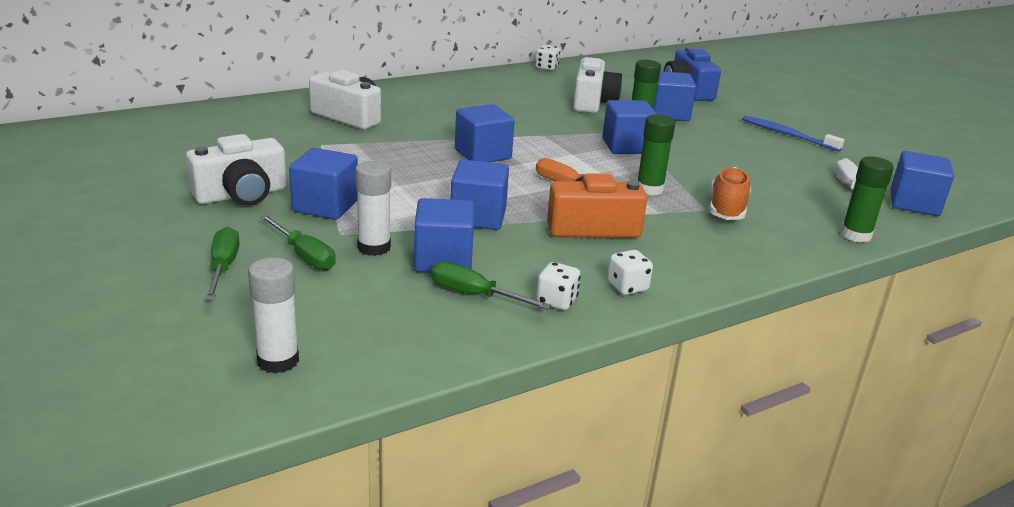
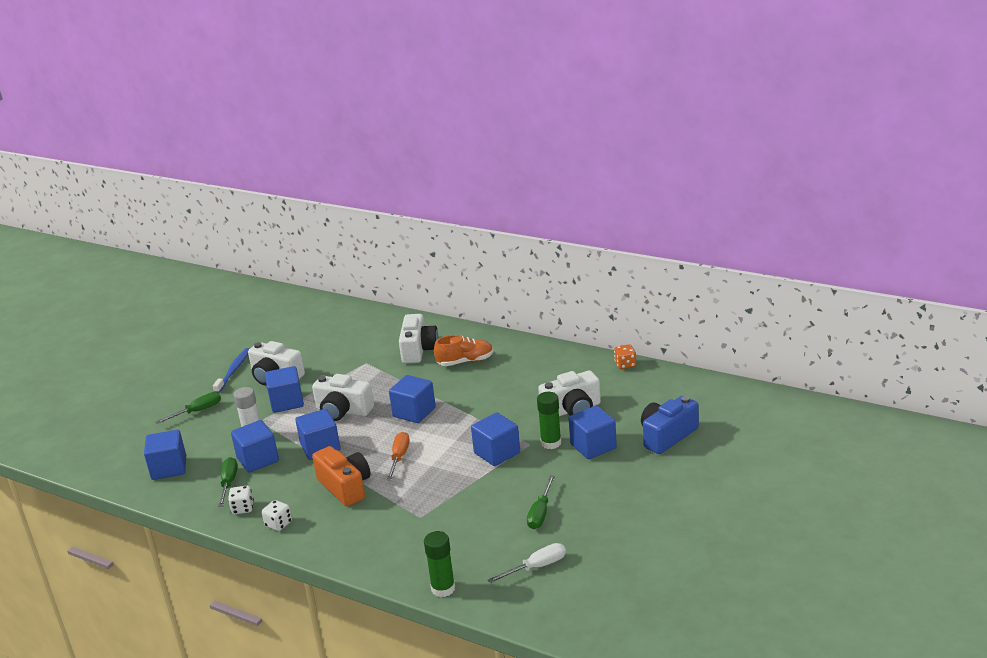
camera: 65 degrees right, 0 degrees up
white glue stick [248,257,299,374] -> none
green screwdriver [260,215,336,270] -> green screwdriver moved to [527,476,555,529]
white dice [536,45,560,71] -> orange dice [614,344,636,369]
green glue stick [637,114,675,195] -> none
orange shoe [710,167,751,220] -> orange shoe moved to [434,335,493,366]
blue toothbrush [742,116,845,152] -> blue toothbrush moved to [213,348,249,393]
blue cube [890,151,954,216] -> blue cube moved to [144,430,186,480]
none -> white camera [312,374,374,421]

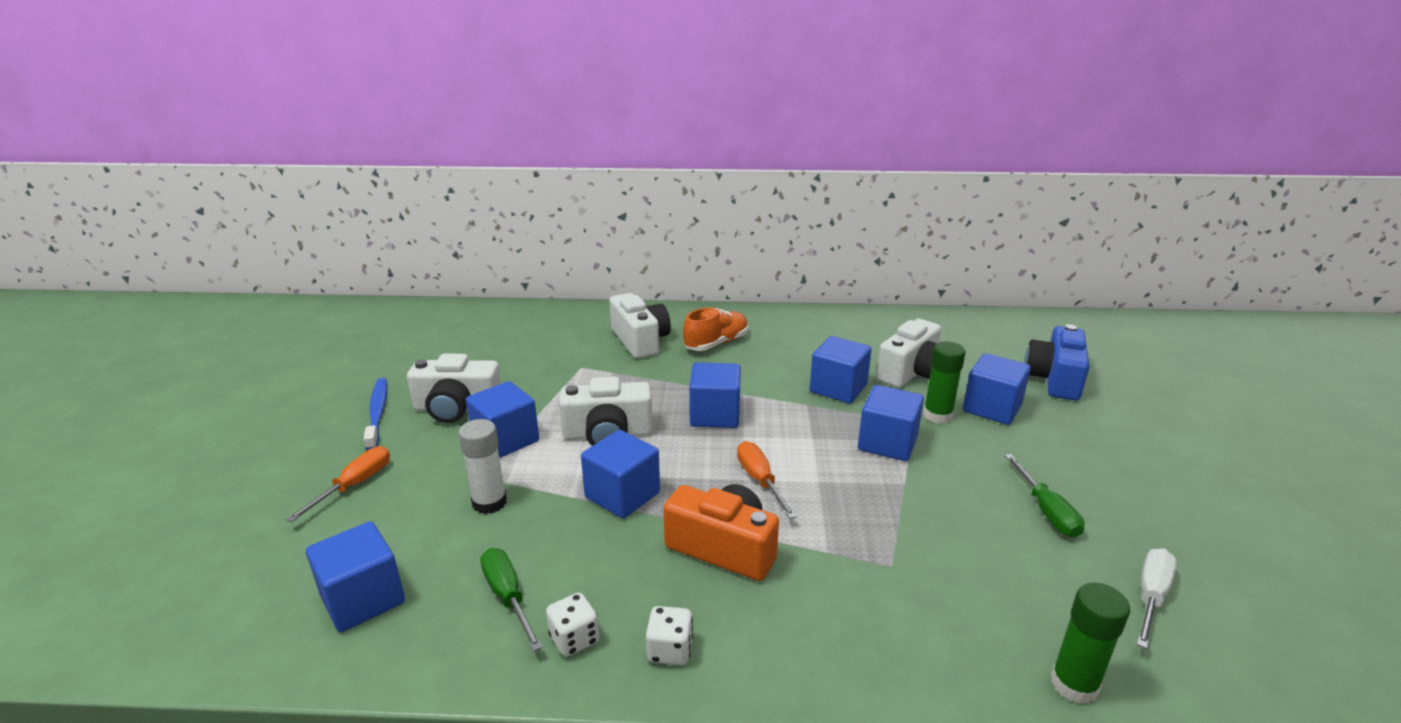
camera: 30 degrees left, 0 degrees up
green screwdriver [156,392,221,424] -> orange screwdriver [286,446,390,522]
blue cube [231,420,279,473] -> blue cube moved to [810,336,872,403]
orange dice [614,344,636,369] -> none

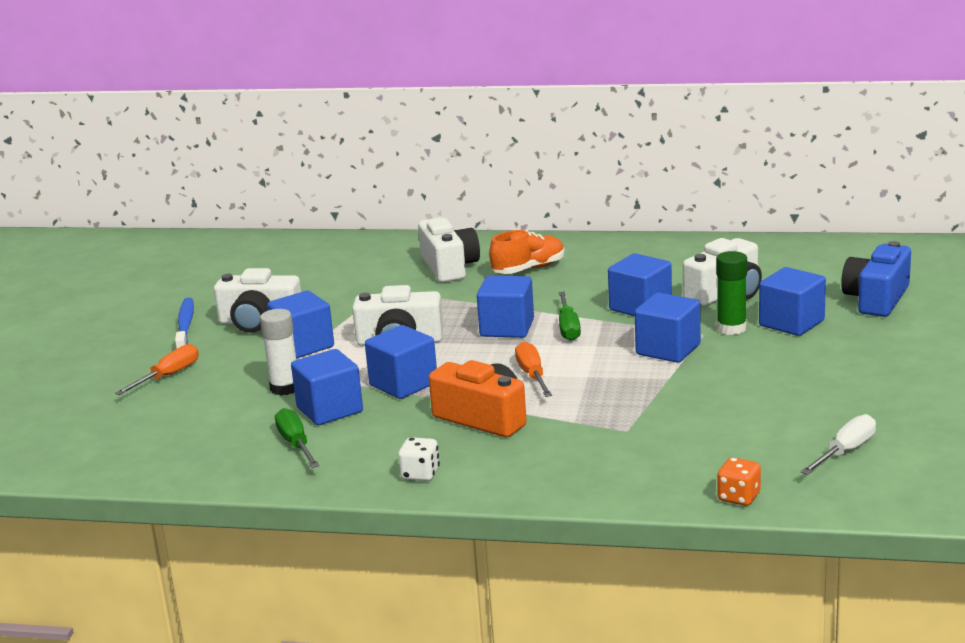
camera: 10 degrees right, 5 degrees down
blue cube [306,521,405,632] -> blue cube moved to [291,349,363,425]
white dice [546,593,599,657] -> none
green screwdriver [1005,454,1085,537] -> green screwdriver moved to [559,291,581,341]
green glue stick [1051,583,1130,704] -> orange dice [717,457,761,506]

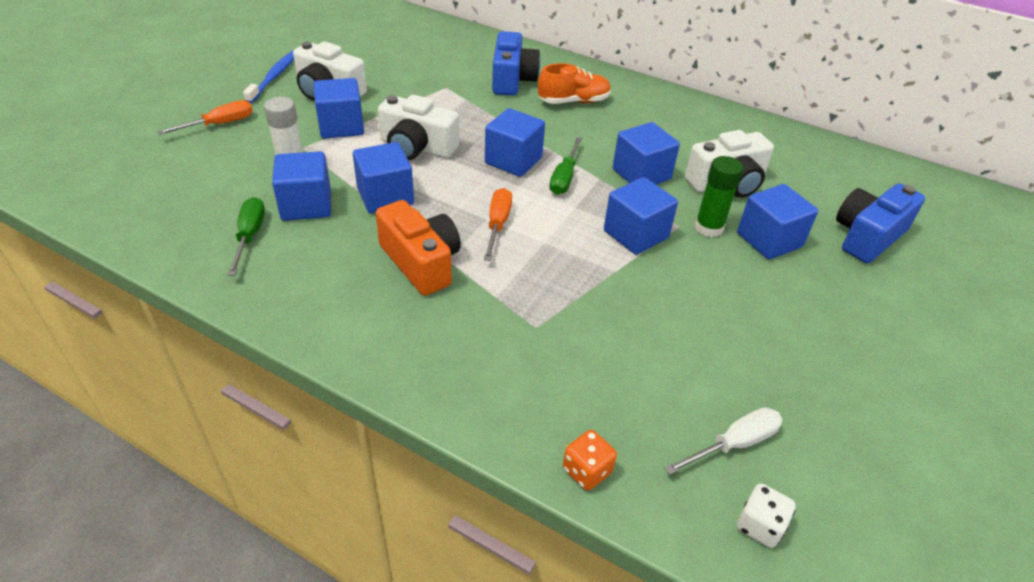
camera: 15 degrees right, 20 degrees up
white dice [398,437,440,481] -> white dice moved to [737,483,796,548]
white camera [418,217,480,282] -> blue camera [492,31,541,96]

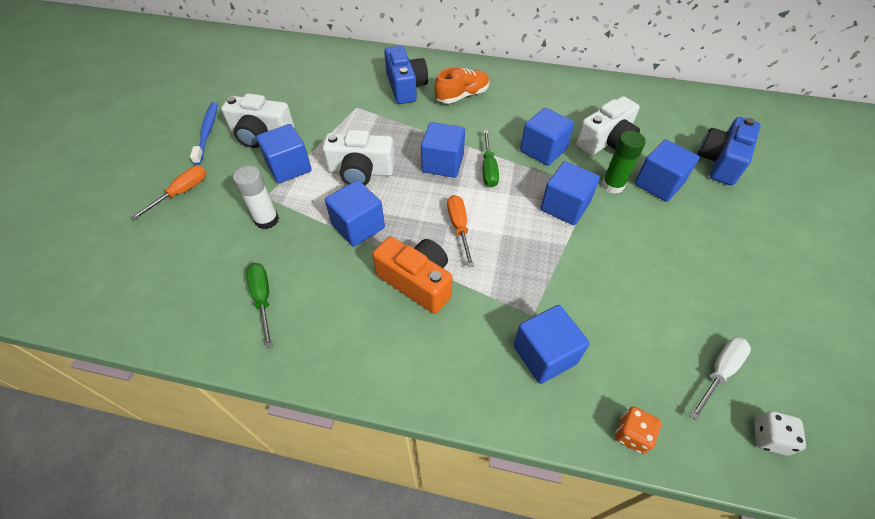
camera: 15 degrees left, 10 degrees up
blue cube [272,151,331,221] -> blue cube moved to [513,305,590,384]

